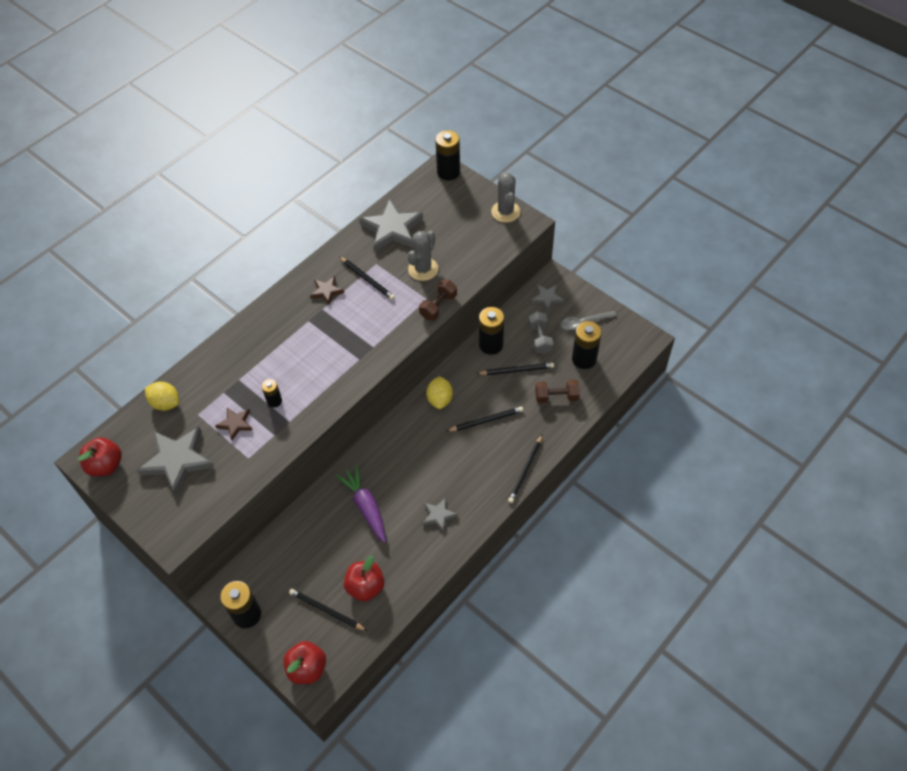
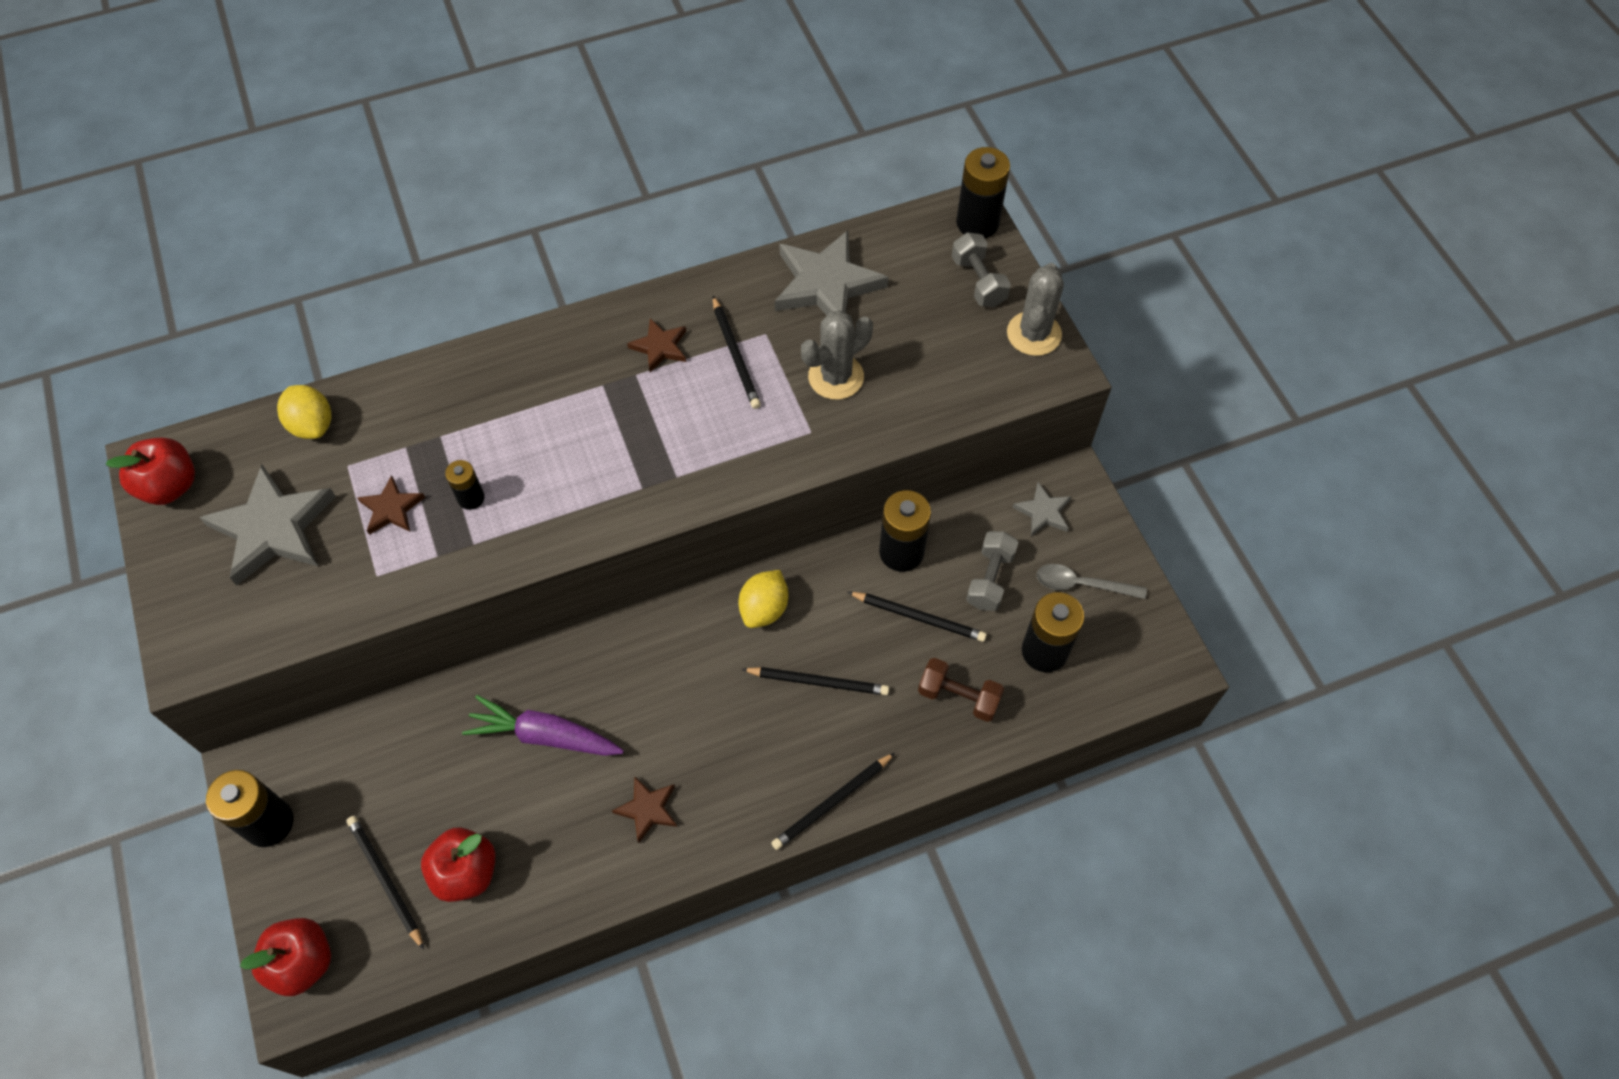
camera: 25 degrees right, 5 degrees up
purple carrot [336,465,386,543] -> purple carrot turned 75 degrees counterclockwise [462,695,624,756]
brown dumbbell [419,280,457,320] -> none
grey star [422,497,458,532] -> brown star [612,776,677,843]
none -> grey dumbbell [952,232,1011,307]

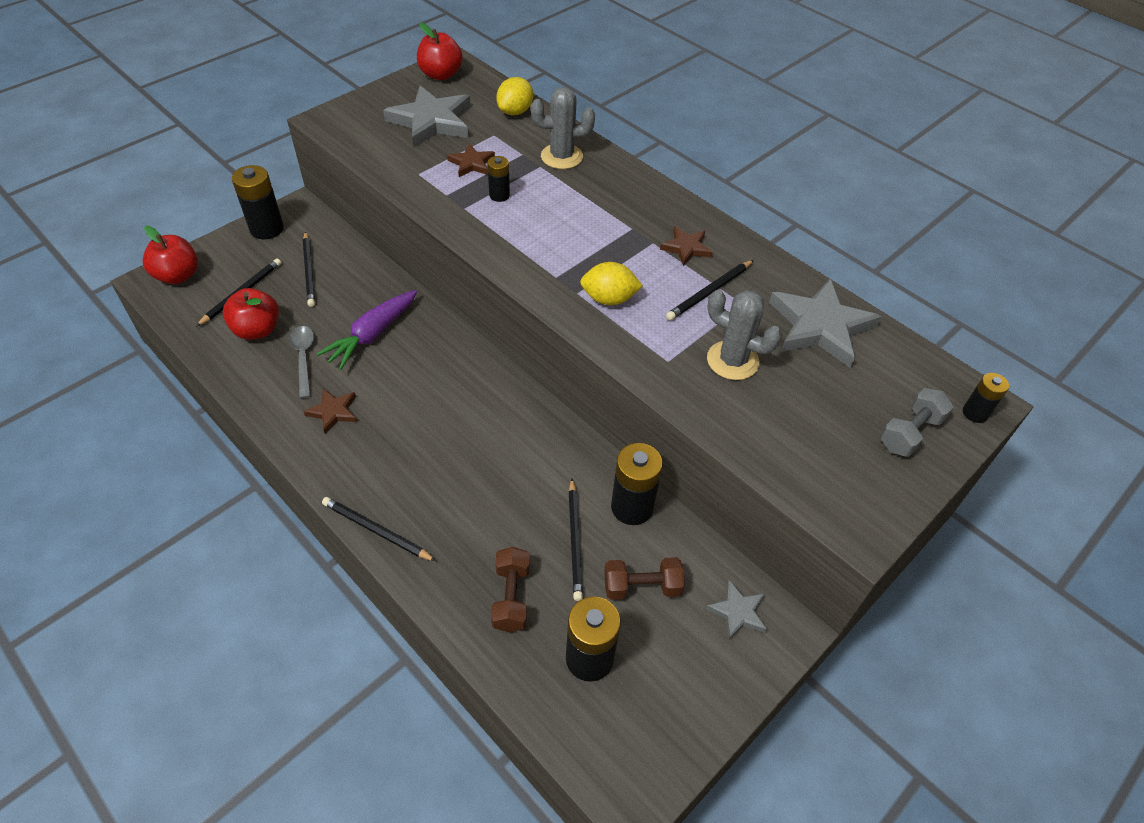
camera: 65 degrees right, 10 degrees down
purple carrot [462,695,624,756] -> purple carrot turned 135 degrees counterclockwise [317,290,417,370]
yellow lemon [738,570,788,628] -> yellow lemon moved to [580,262,643,305]
black pencil [742,667,889,695] -> black pencil moved to [303,231,315,307]
black battery [956,147,1010,238] -> black battery [963,373,1009,423], size x0.56
grey dumbbell [966,531,1019,611] -> brown dumbbell [604,557,685,600]
grey cactus [1007,263,1064,356] -> grey cactus moved to [531,87,595,169]
grey spoon [1036,564,1147,599] -> grey spoon moved to [289,326,314,398]

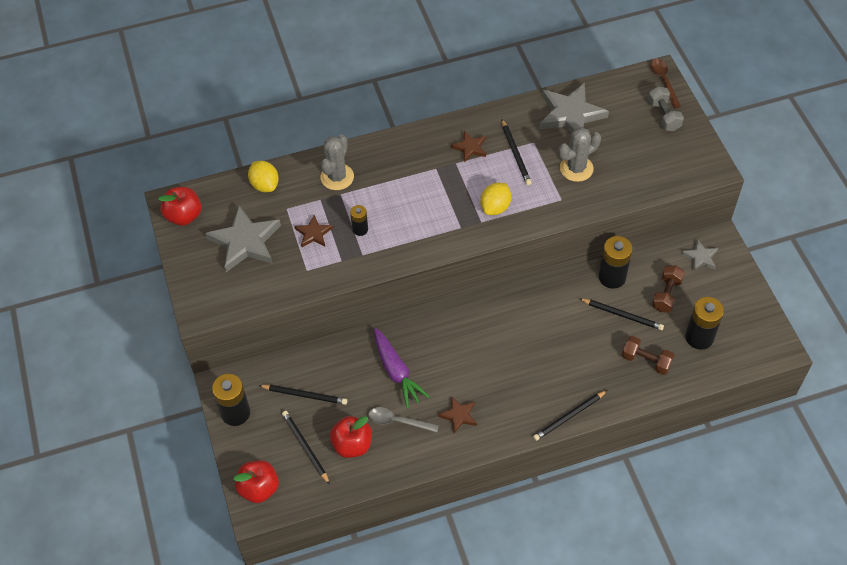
camera: 60 degrees left, 5 degrees up
black battery [963,373,1009,423] -> brown spoon [650,59,681,108]

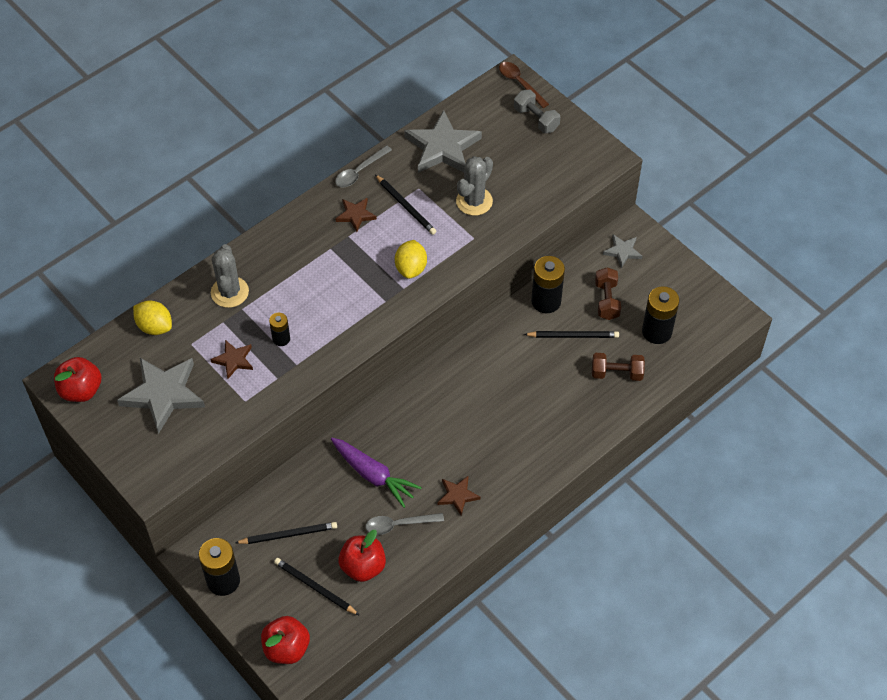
camera: 25 degrees left, 0 degrees up
black pencil [533,390,607,441] -> none
none -> grey spoon [335,145,392,187]

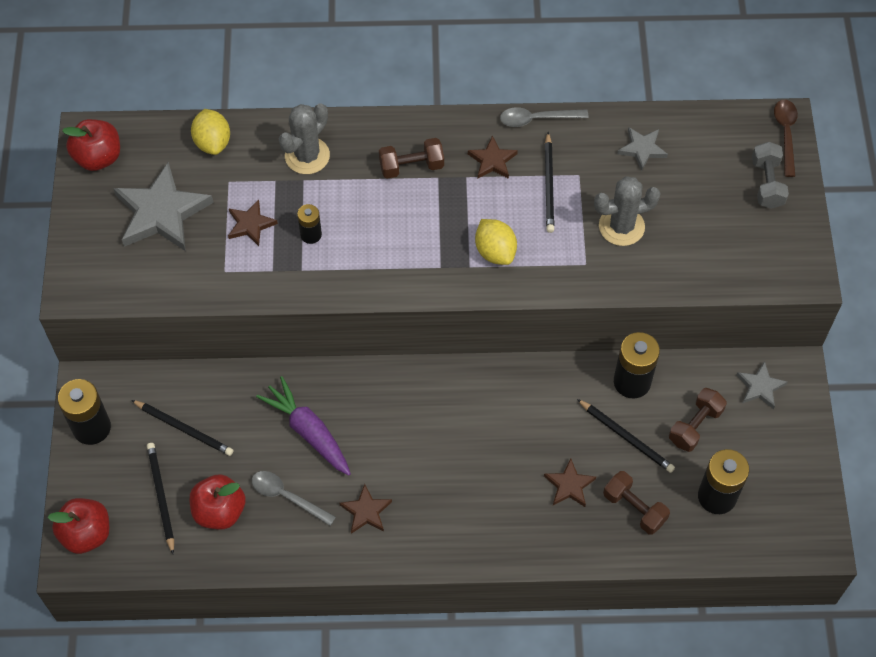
camera: 40 degrees right, 5 degrees up
purple carrot [331,438,422,508] -> purple carrot turned 150 degrees clockwise [256,376,351,476]
yellow lemon [395,240,427,279] -> yellow lemon turned 75 degrees counterclockwise [475,219,517,265]
grey star [404,110,482,173] -> grey star [617,127,668,171], size x0.51
none -> brown dumbbell [379,138,444,179]
none -> brown star [544,458,596,507]

